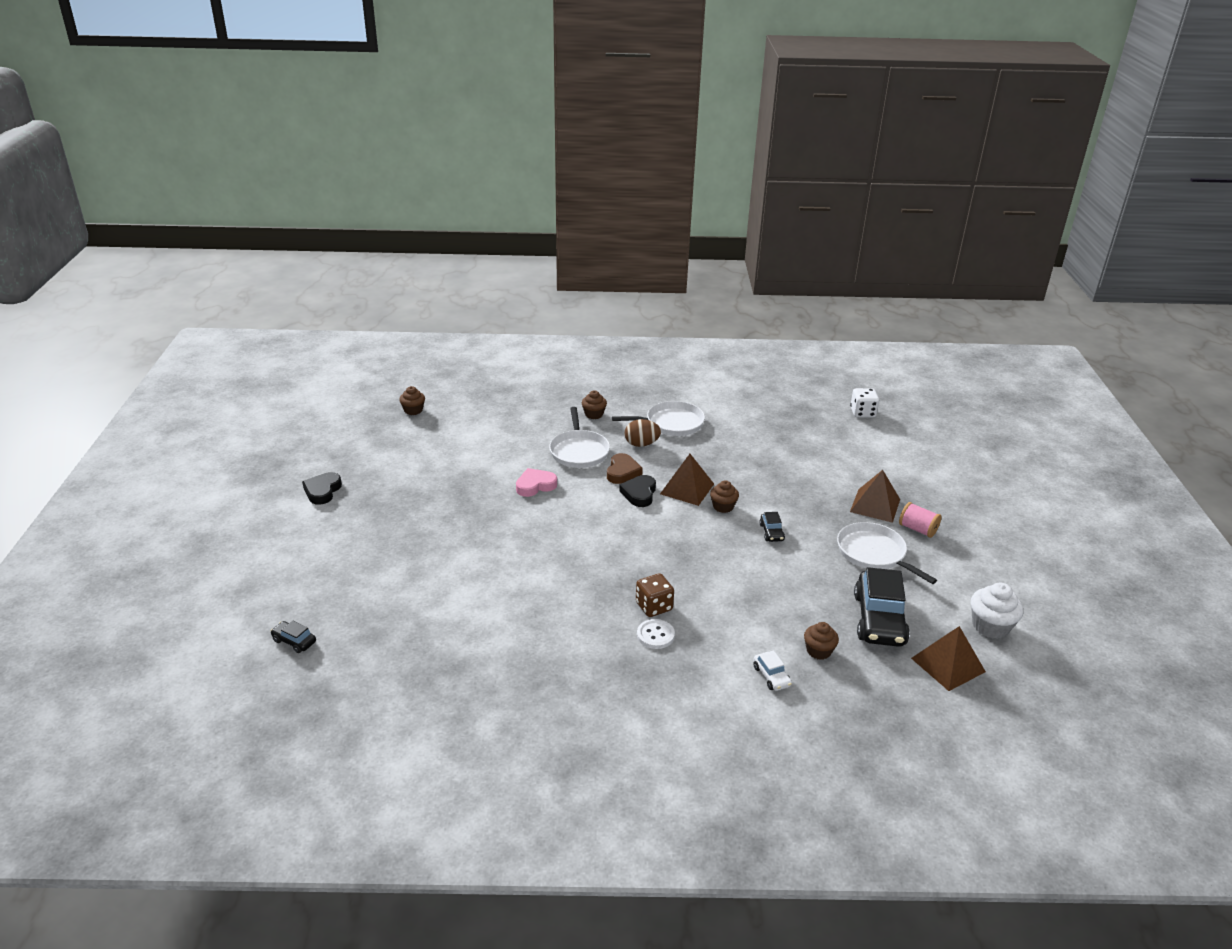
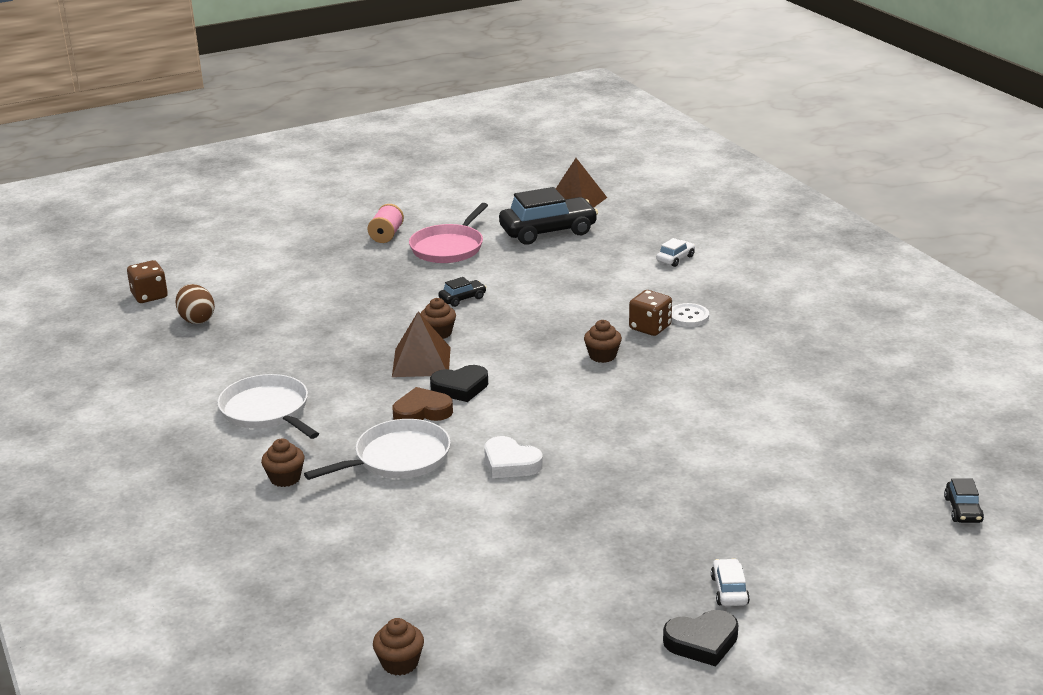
camera: 115 degrees left, 5 degrees down
pink heart [516,468,557,497] -> white heart [484,436,543,478]
brown egg [625,419,661,447] -> brown egg moved to [175,284,215,324]
brown cupcake [804,622,839,660] -> brown cupcake moved to [584,320,622,363]
white pan [837,522,937,584] -> pink pan [409,203,488,263]
white dice [850,388,879,418] -> brown dice [127,260,168,303]
brown pyramid [850,470,900,523] -> none
white cupcake [971,582,1024,639] -> none
none -> white car [711,558,750,606]

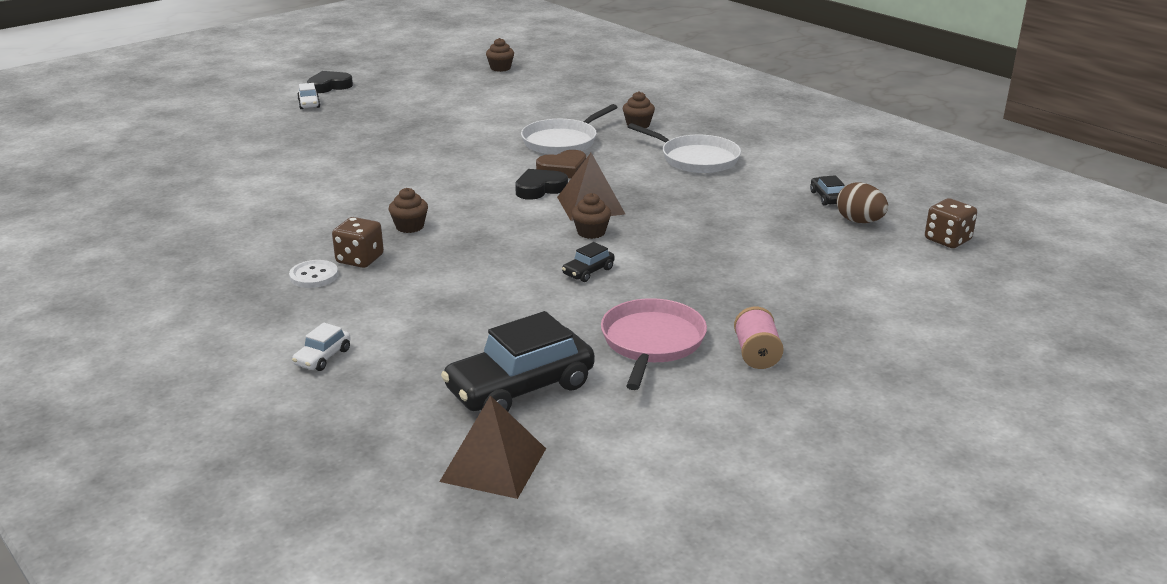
camera: 165 degrees right, 0 degrees up
white heart [484,436,543,478] -> none
black car [944,478,984,523] -> black car moved to [810,175,844,206]

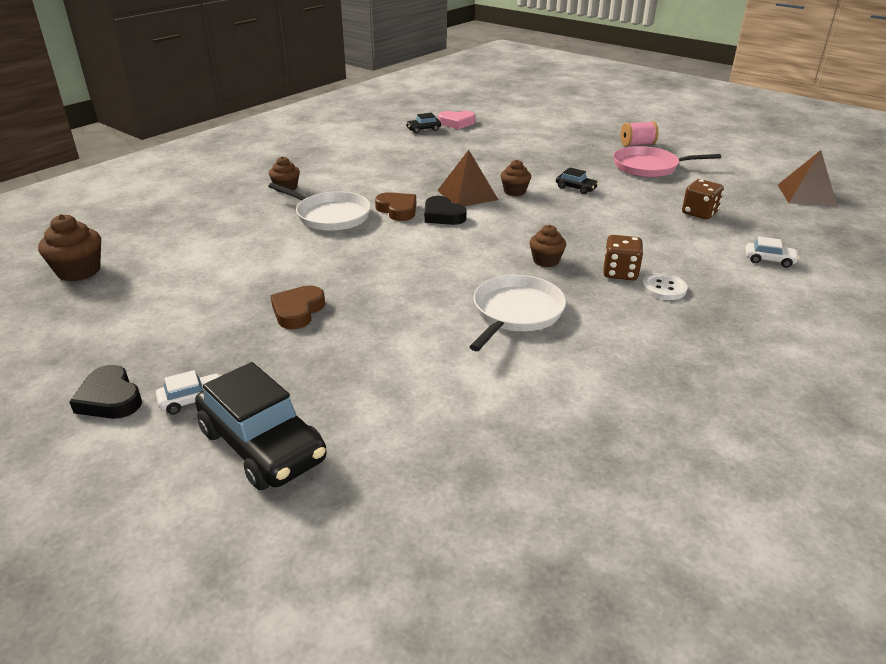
camera: 100 degrees left, 5 degrees up
black car [441,311,594,412] -> black car moved to [195,362,327,490]
brown cupcake [486,38,514,72] -> brown cupcake [38,214,101,281], size x1.52
white pan [628,123,741,173] -> white pan moved to [469,275,566,351]
brown egg [837,182,888,223] -> pink heart [438,111,475,129]
brown dice [925,198,977,248] -> brown dice moved to [682,179,724,220]
none -> brown heart [270,285,325,329]

